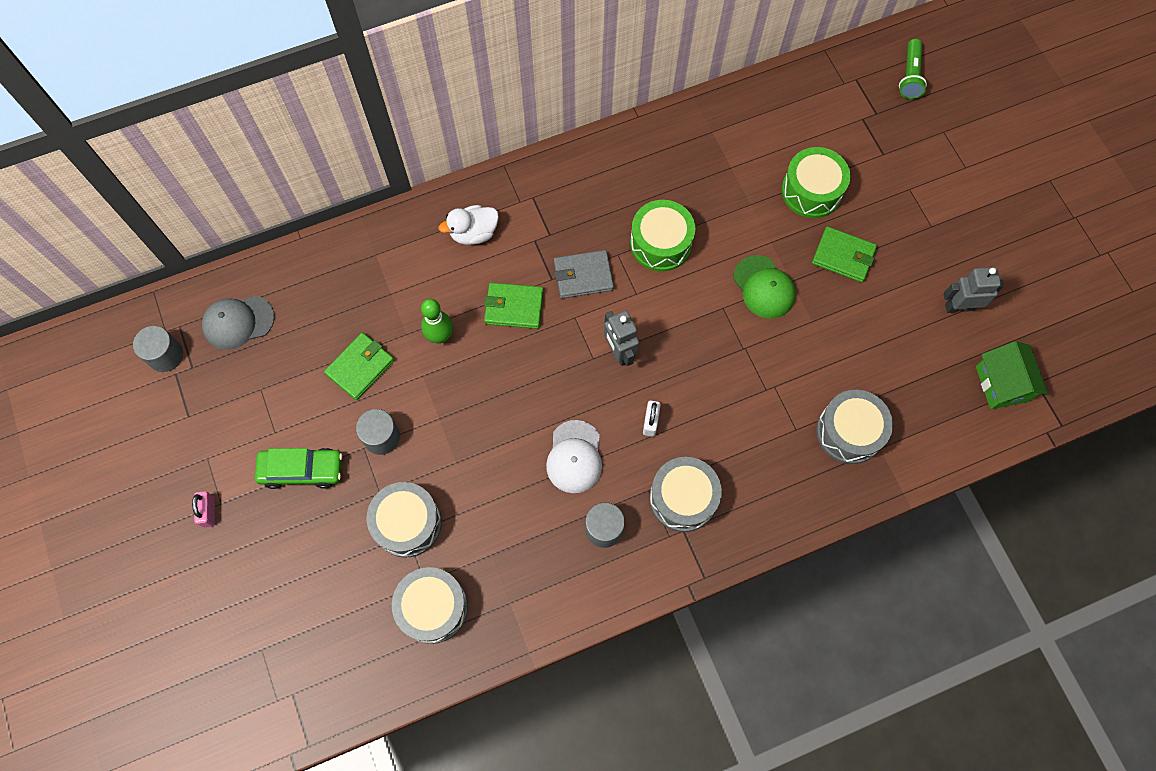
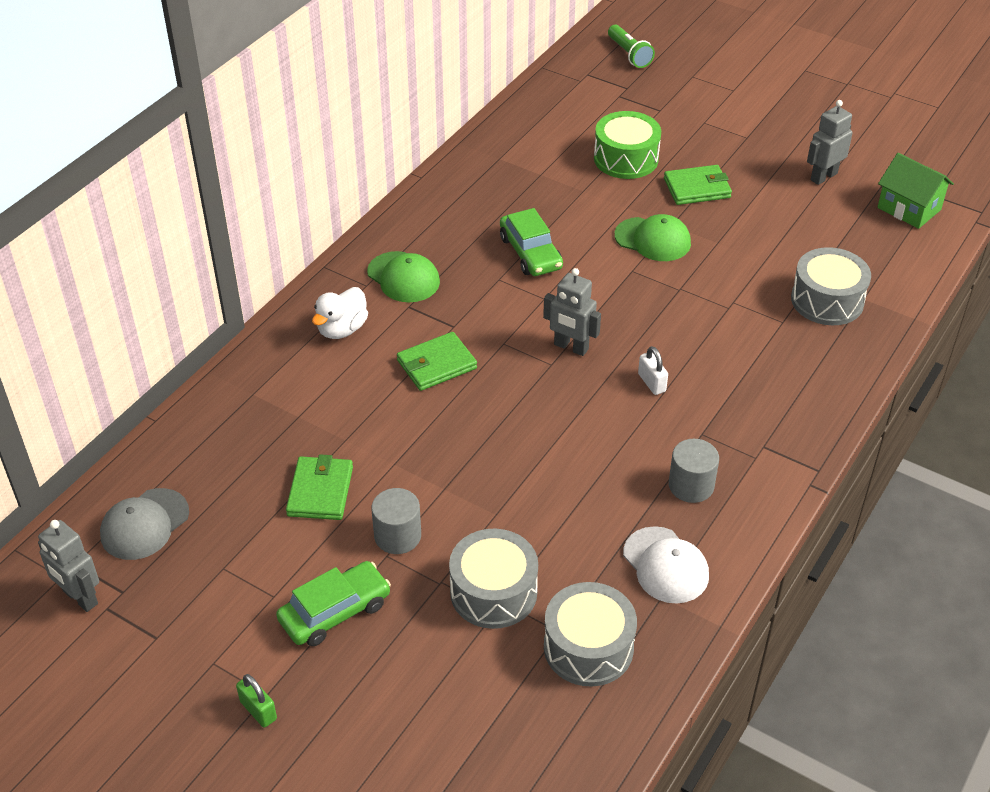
camera: 35 degrees left, 25 degrees down
grey cylinder [133,326,183,372] -> grey robot [38,520,99,612]
pink padlock [192,491,215,528] -> green padlock [236,674,277,728]
green bowling pin [421,299,453,343] -> none
white cap [546,420,602,493] -> white cap moved to [623,526,709,604]
grey wallet [554,250,614,299] -> none
green drum [630,200,695,272] -> green car [500,208,563,276]
grey drum [650,457,722,532] -> none
none -> green cap [367,251,440,302]

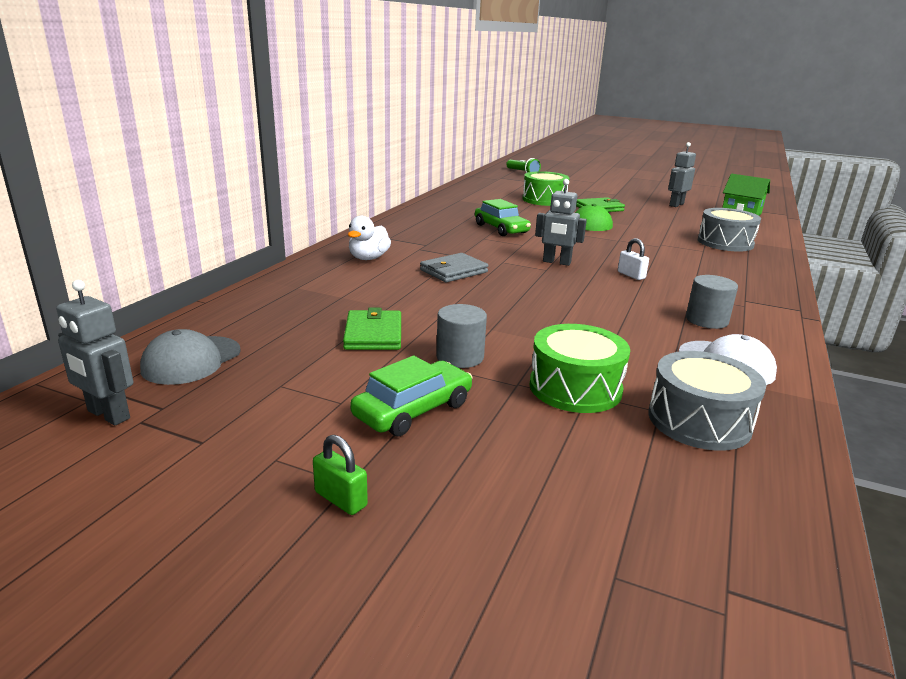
camera: 10 degrees left, 20 degrees down
green cap [367,251,440,302] -> none
green wallet [397,332,477,391] -> grey wallet [420,253,488,282]
grey drum [449,529,538,629] -> green drum [529,324,630,413]

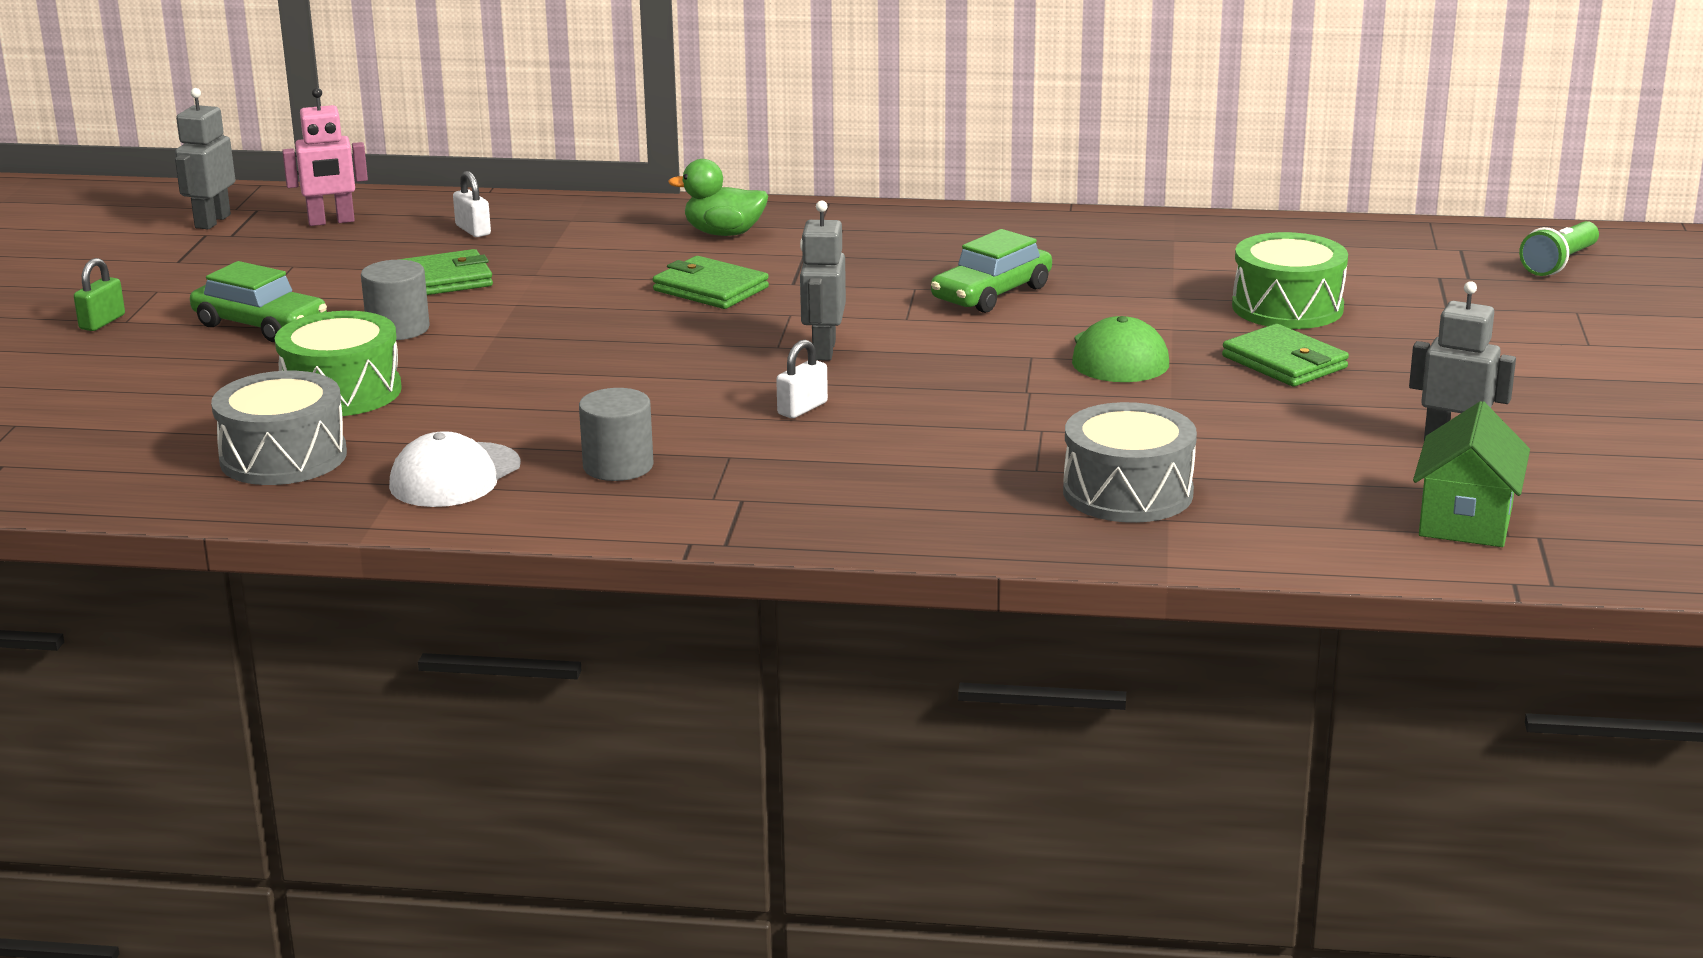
camera: 75 degrees right, 0 degrees up
grey cap [140,329,241,385] -> pink robot [282,88,368,226]
white duck [348,216,391,260] -> green duck [668,159,768,236]
grey wallet [420,253,488,282] -> green wallet [653,256,769,309]
none -> white padlock [453,171,491,237]

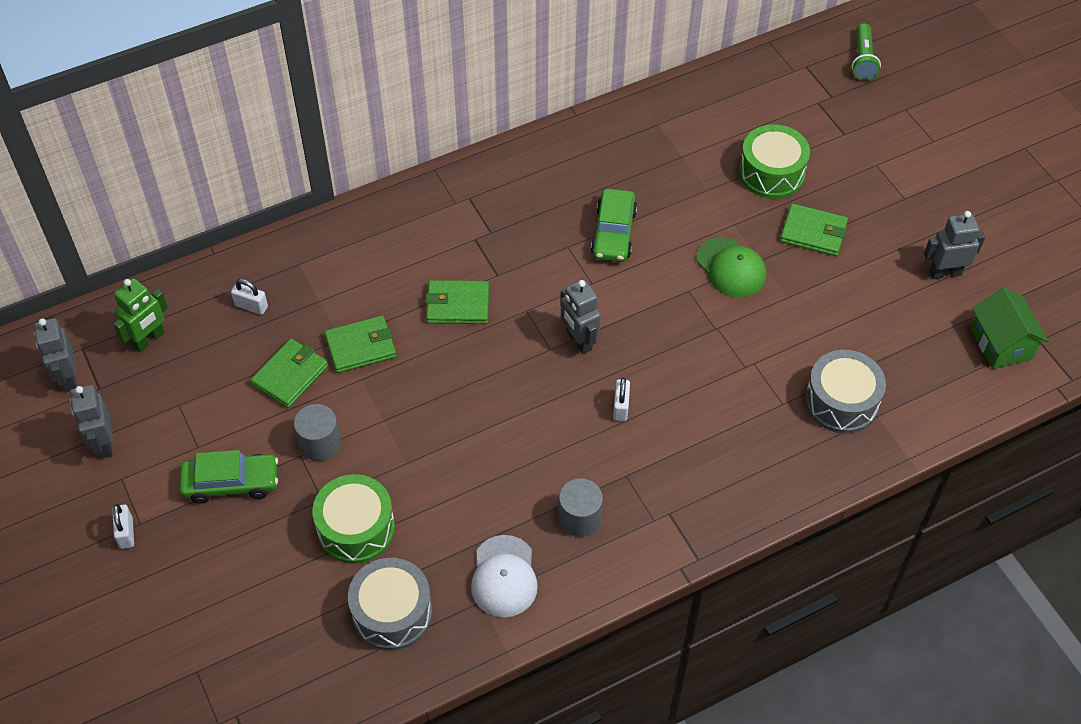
camera: 35 degrees left, 30 degrees up
green padlock [74,258,125,331] -> white padlock [112,504,134,549]
pink robot [282,88,368,226] -> green robot [113,278,168,352]
green duck [668,159,768,236] -> none
none -> grey robot [70,385,113,459]
none -> green wallet [324,316,396,373]

